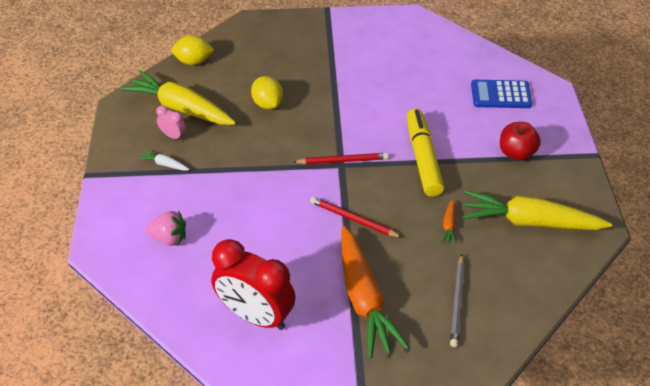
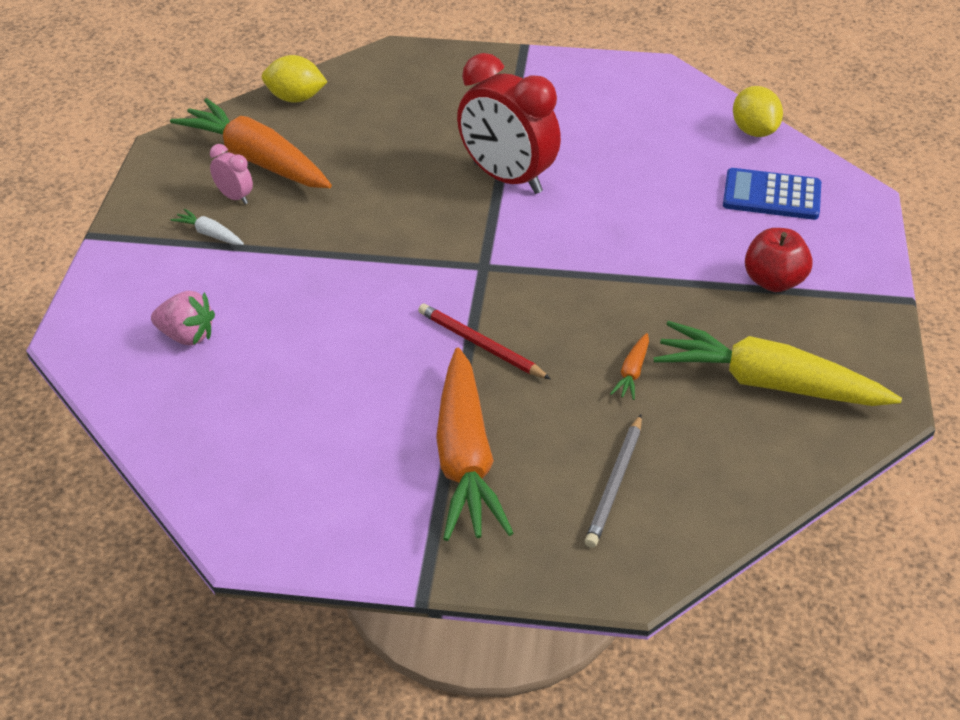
camera: 10 degrees right, 5 degrees down
yellow carrot [120,70,236,125] -> orange carrot [170,98,332,188]
red clock [211,239,296,330] -> red clock moved to [457,53,561,194]
yellow lemon [251,76,283,109] -> yellow lemon moved to [733,86,783,137]
red pencil [294,153,389,165] -> none
yellow marker [407,109,444,197] -> none

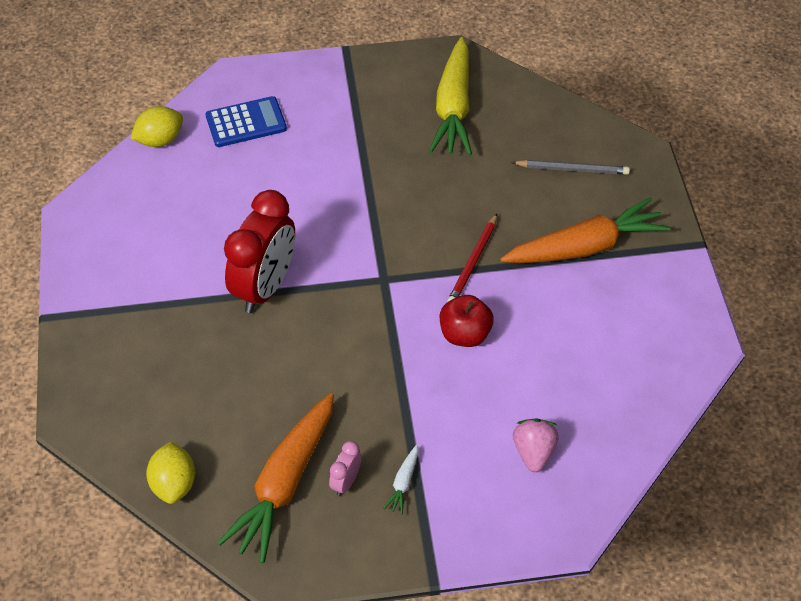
camera: 105 degrees left, 10 degrees up
orange carrot [610,333,649,400] -> none
blue calculator [723,168,821,220] -> blue calculator turned 105 degrees counterclockwise [205,96,287,147]
red apple [745,228,813,292] -> red apple moved to [440,295,494,347]

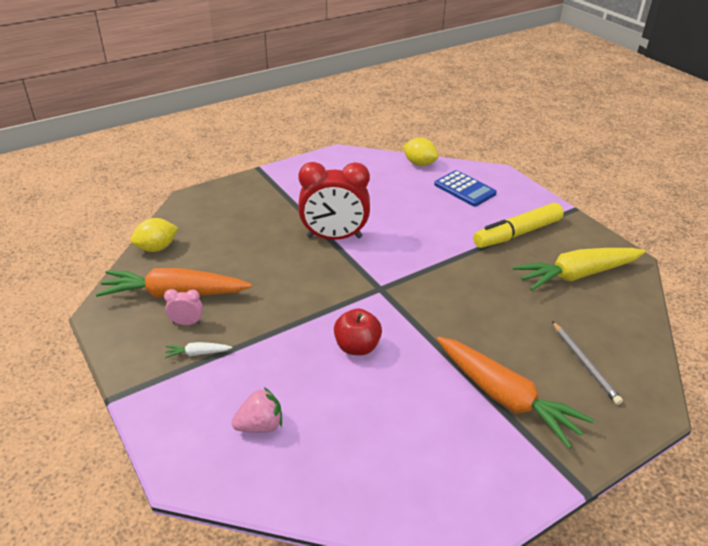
camera: 65 degrees right, 15 degrees down
red pencil [447,214,497,302] -> none
none -> yellow marker [473,203,564,248]

